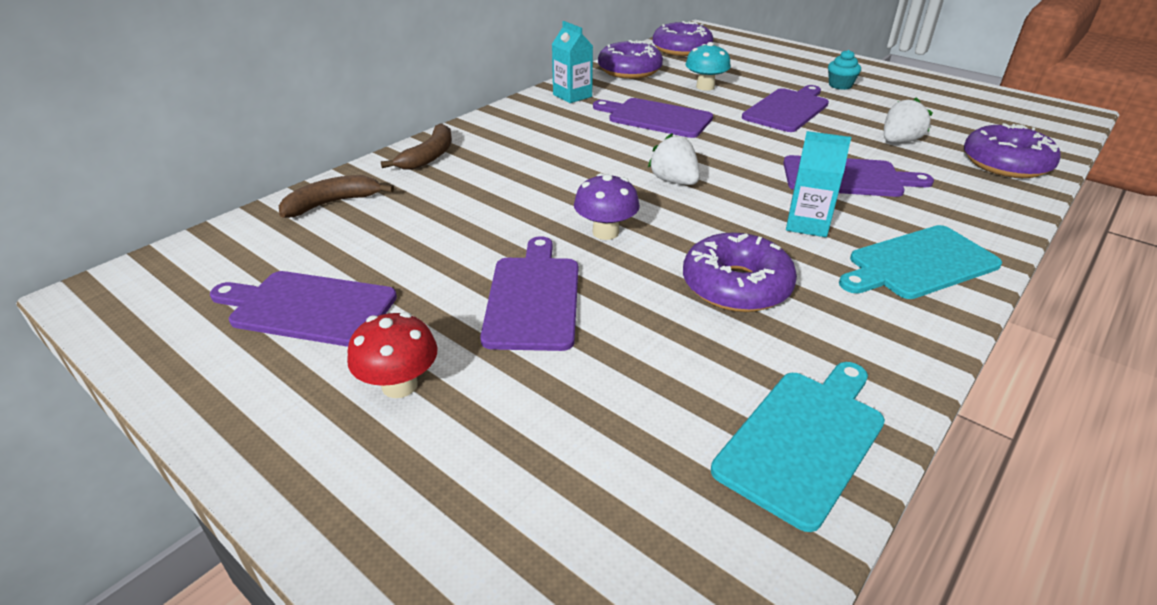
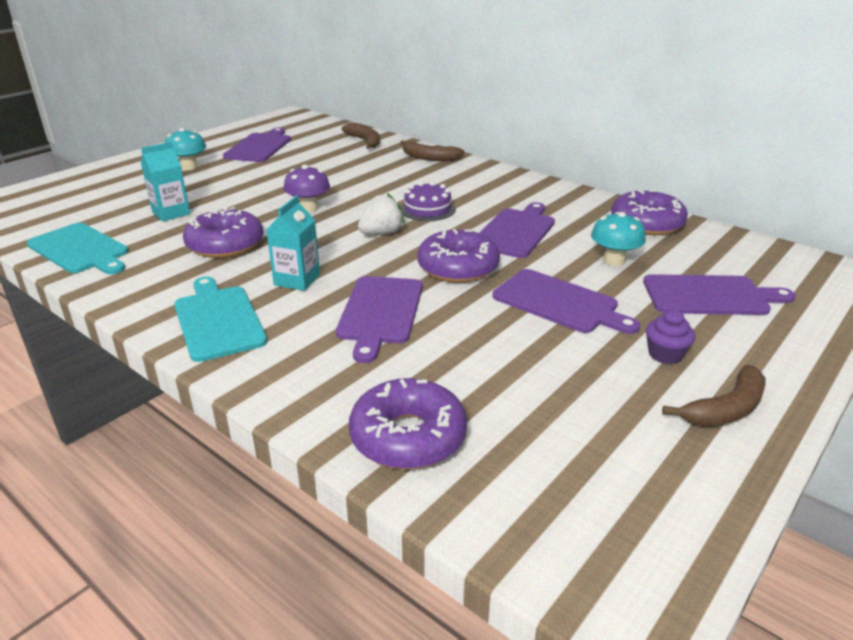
camera: 90 degrees right, 5 degrees down
red mushroom [347,312,438,398] -> turquoise mushroom [165,128,206,170]
purple cutting board [480,236,578,351] -> purple cutting board moved to [643,274,796,315]
turquoise carton [552,21,593,103] -> turquoise carton moved to [141,142,190,221]
purple donut [653,21,713,56] -> purple donut moved to [417,229,500,283]
turquoise cupcake [828,50,861,90] -> purple cupcake [646,310,695,364]
white strawberry [884,97,933,143] -> none
none -> purple cake [400,181,456,221]
none -> brown banana [662,365,765,426]

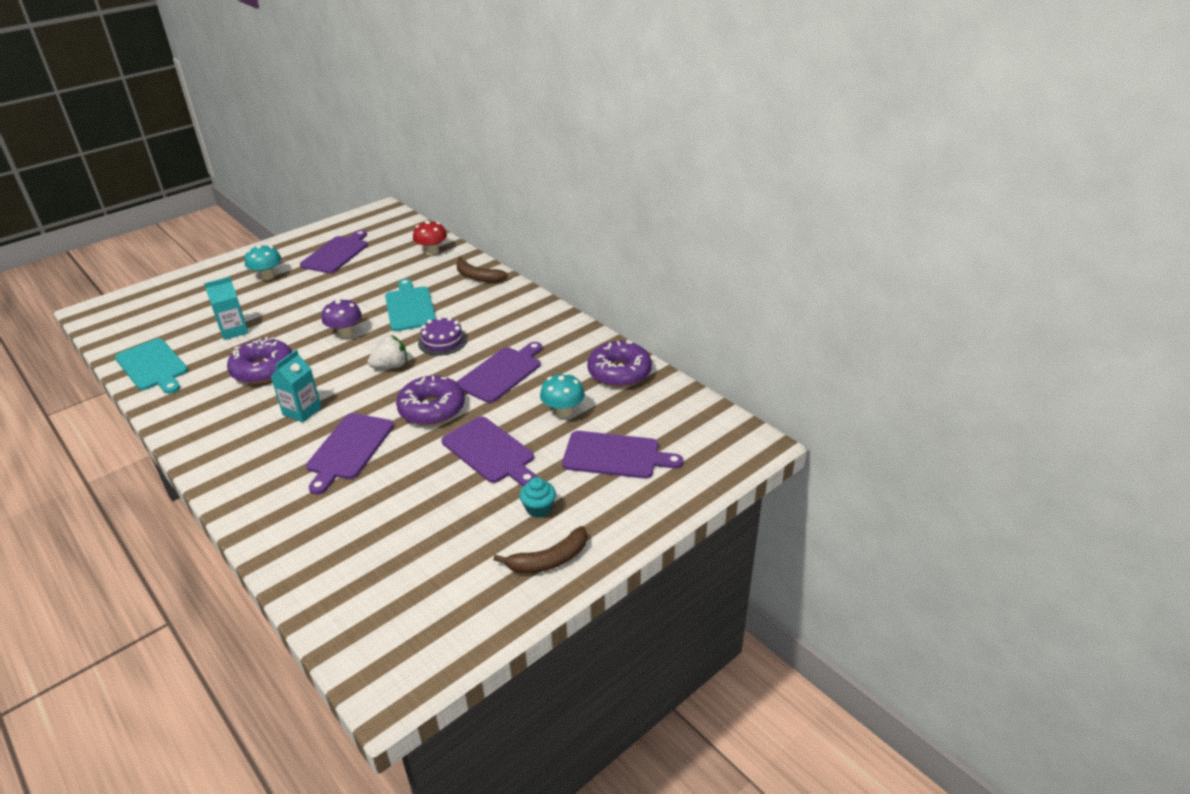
camera: 10 degrees right, 5 degrees up
turquoise cutting board [174,277,267,362] -> turquoise cutting board moved to [385,279,436,331]
brown banana [342,122,380,149] -> red mushroom [413,220,447,255]
purple donut [349,378,467,469] -> none
purple cupcake [646,310,695,364] -> turquoise cupcake [519,477,556,518]

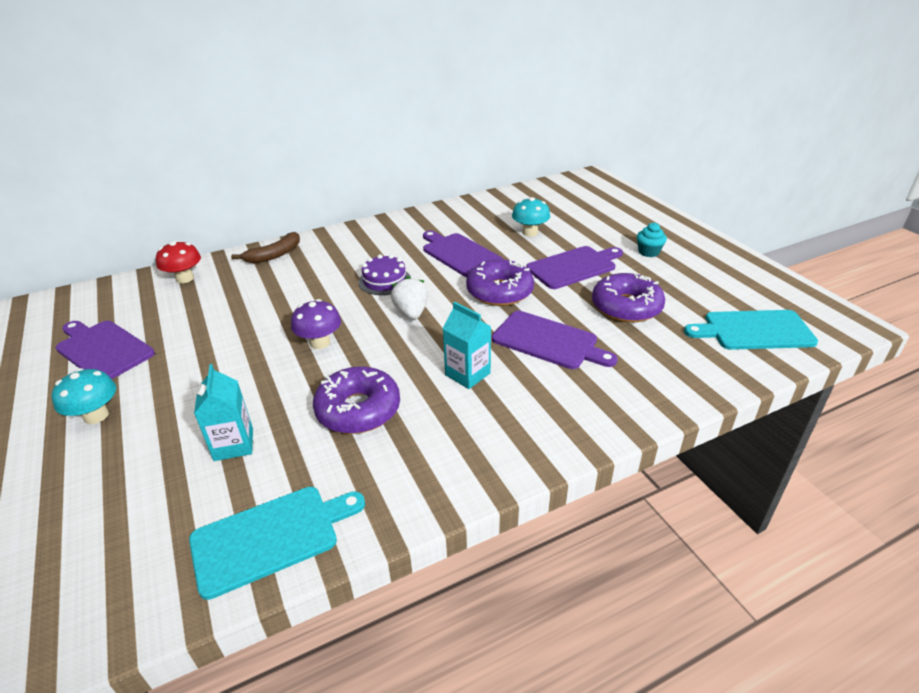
camera: 75 degrees left, 0 degrees up
turquoise cutting board [385,279,436,331] -> turquoise cutting board moved to [684,310,818,350]
brown banana [493,526,587,573] -> none
purple cutting board [562,431,683,479] -> none
purple donut [587,341,652,387] -> purple donut moved to [592,273,665,323]

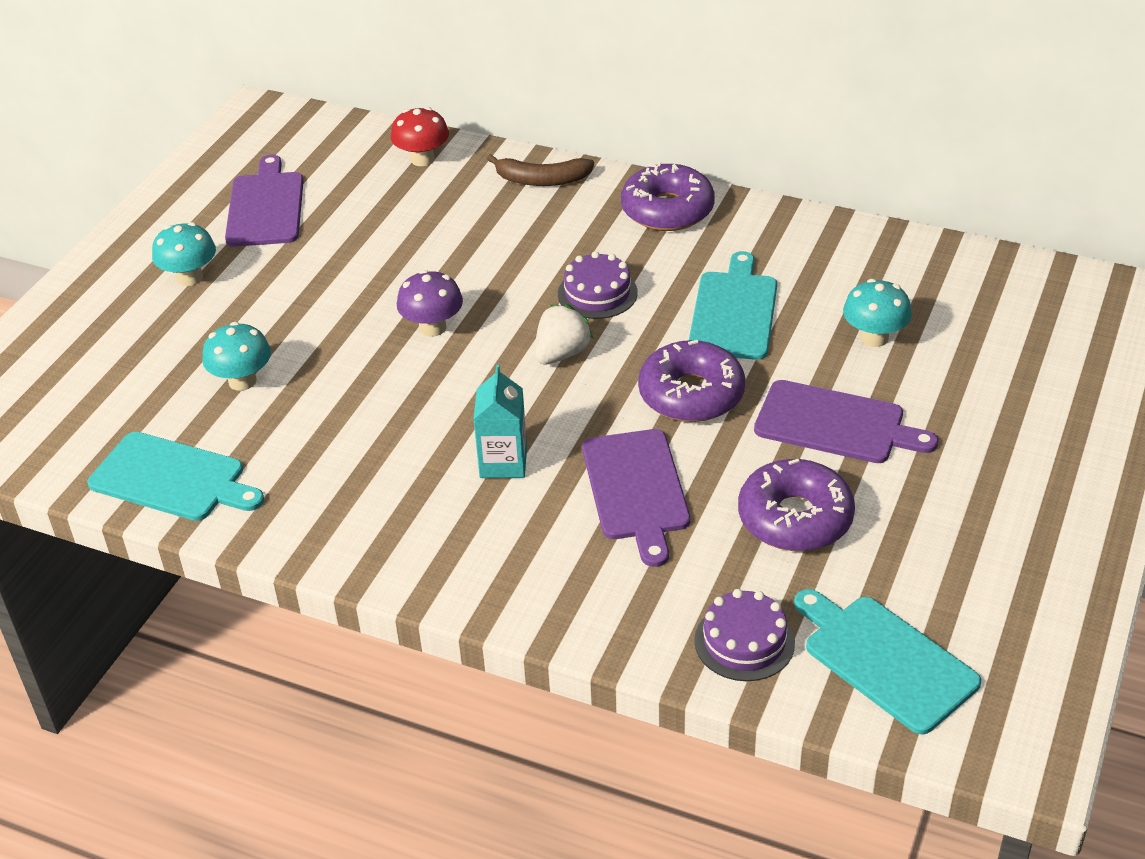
camera: 50 degrees right, 5 degrees up
turquoise carton [194,364,253,461] -> turquoise mushroom [202,322,271,391]
purple donut [313,366,400,434] -> purple donut moved to [621,161,715,231]
purple cutting board [423,231,503,277] -> turquoise cutting board [689,251,777,360]
turquoise cupcake [637,223,667,257] -> none
none -> purple cake [694,589,795,681]

